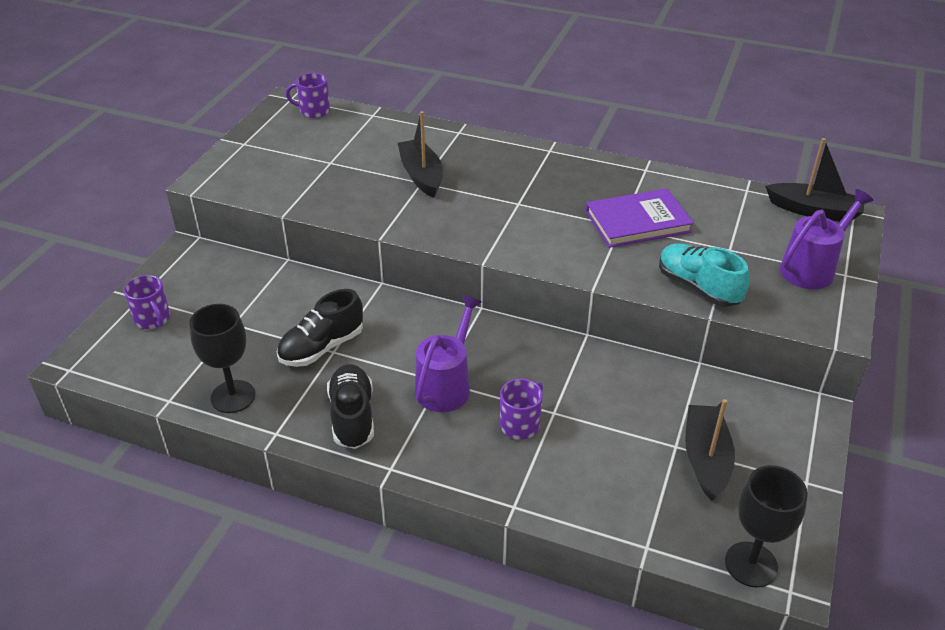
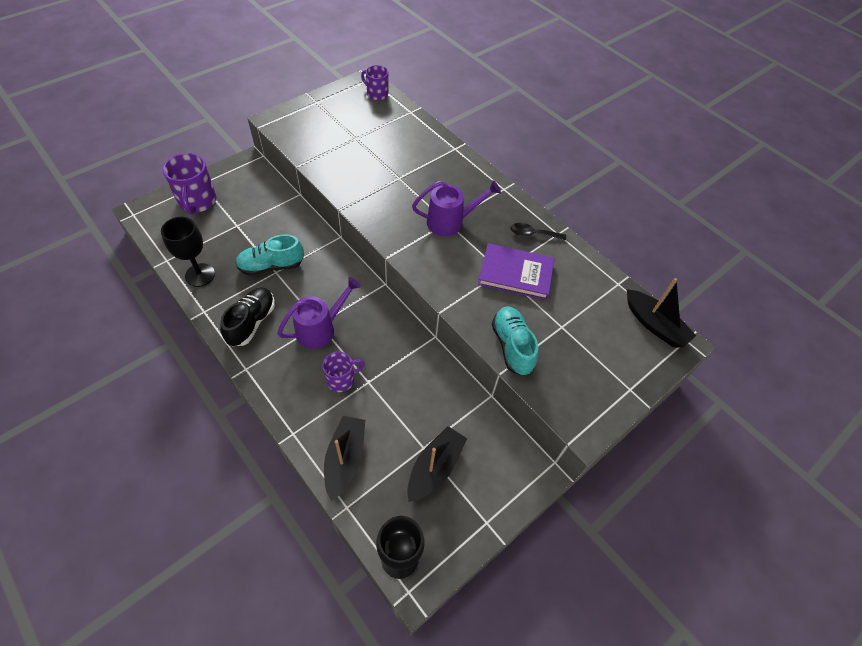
camera: 25 degrees right, 15 degrees up
purple mug [123,275,170,329] -> purple mug [163,153,217,215], size x1.62
black shoe [277,289,363,367] -> turquoise shoe [235,234,304,276]
black boat [398,111,443,198] -> black boat moved to [324,416,365,501]
purple watering can [780,189,874,289] -> purple watering can moved to [412,180,501,236]
none -> black spoon [511,223,566,241]

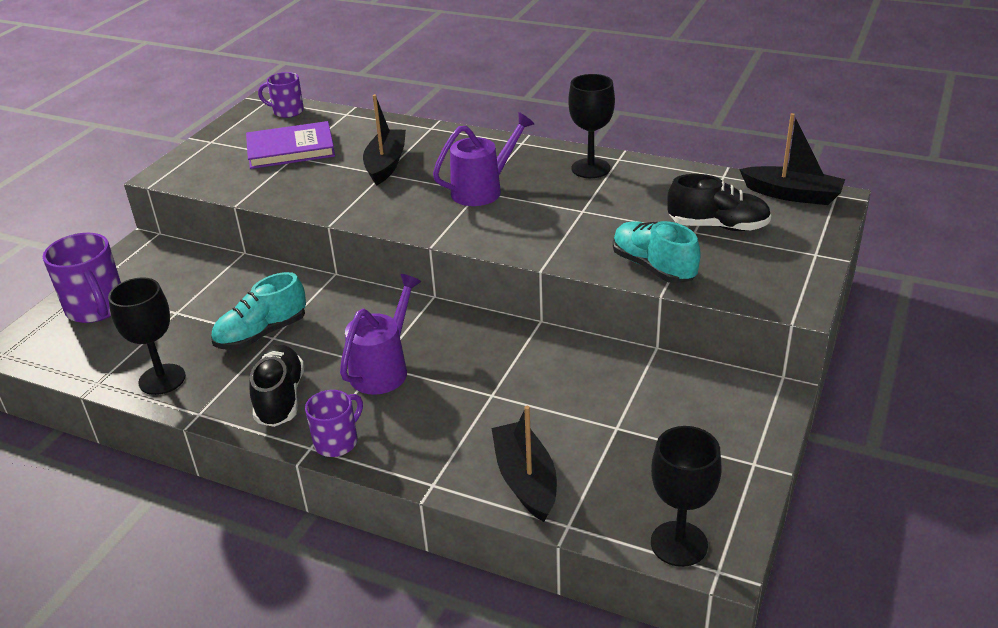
camera: 20 degrees left, 20 degrees down
purple mug [322,352,365,392] -> purple mug moved to [305,390,363,457]
black boat [407,426,467,502] -> black boat moved to [363,94,406,185]
purple book [478,243,554,300] -> purple book moved to [246,121,335,169]
black spoon [511,223,566,241] -> black goblet [568,74,615,178]
none -> black shoe [667,174,771,231]

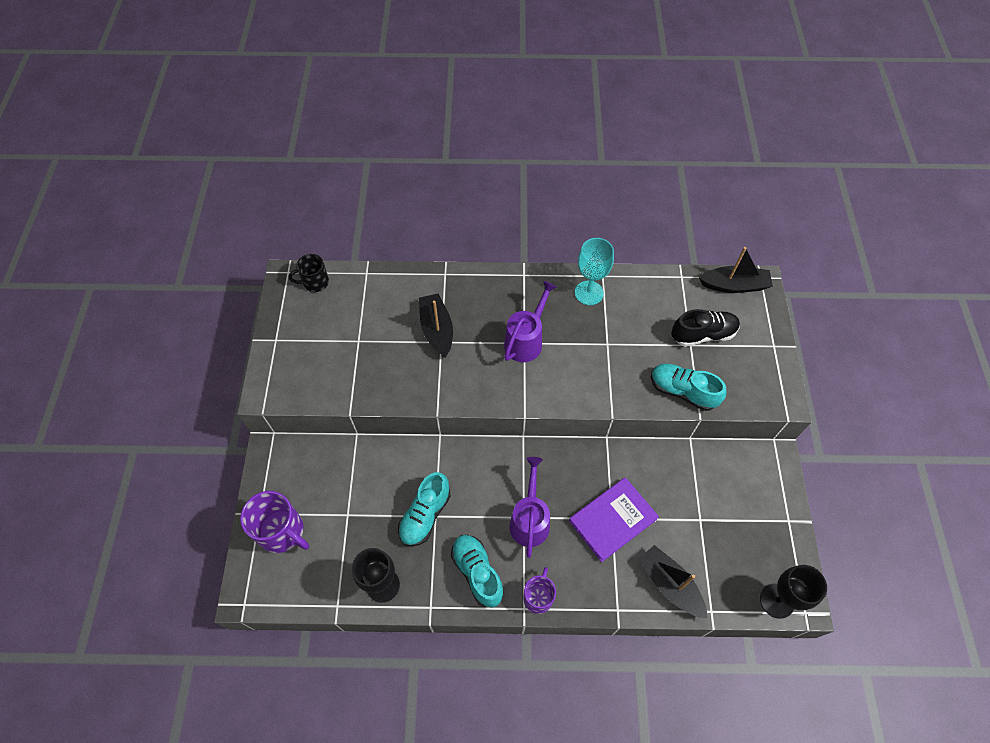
camera: 25 degrees left, 25 degrees up
purple book [246,121,335,169] -> purple book moved to [569,477,659,562]
black shoe [249,345,304,427] -> turquoise shoe [451,535,504,608]
purple mug [258,72,304,118] -> black mug [289,254,329,292]
black goblet [568,74,615,178] -> turquoise goblet [575,238,614,305]

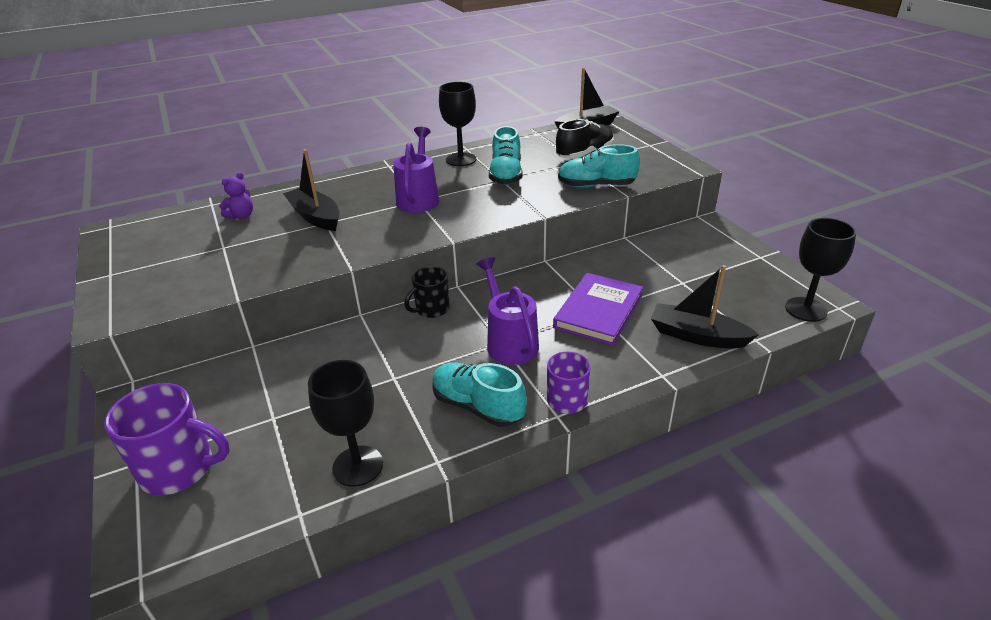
camera: 25 degrees left, 25 degrees down
black mug [289,254,329,292] -> black mug moved to [404,267,450,318]
turquoise shoe [398,472,451,546] -> turquoise shoe moved to [489,126,523,185]
turquoise goblet [575,238,614,305] -> black goblet [439,82,476,166]
none -> purple teddy bear [219,172,253,220]

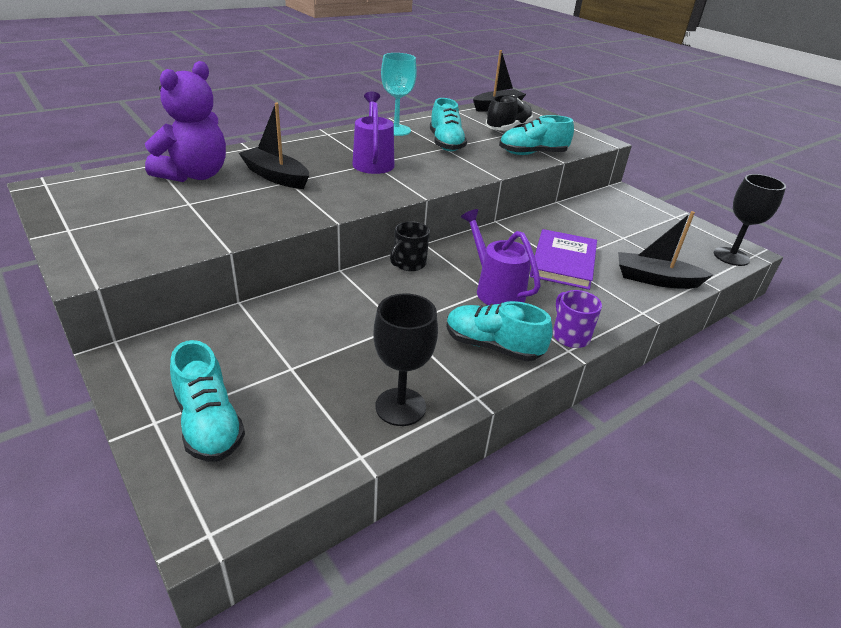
camera: 15 degrees left, 0 degrees up
purple mug [104,383,229,495] -> turquoise shoe [170,340,245,462]
purple teddy bear [219,172,253,220] -> purple teddy bear [145,61,226,182], size x2.25
black goblet [439,82,476,166] -> turquoise goblet [381,53,417,136]

